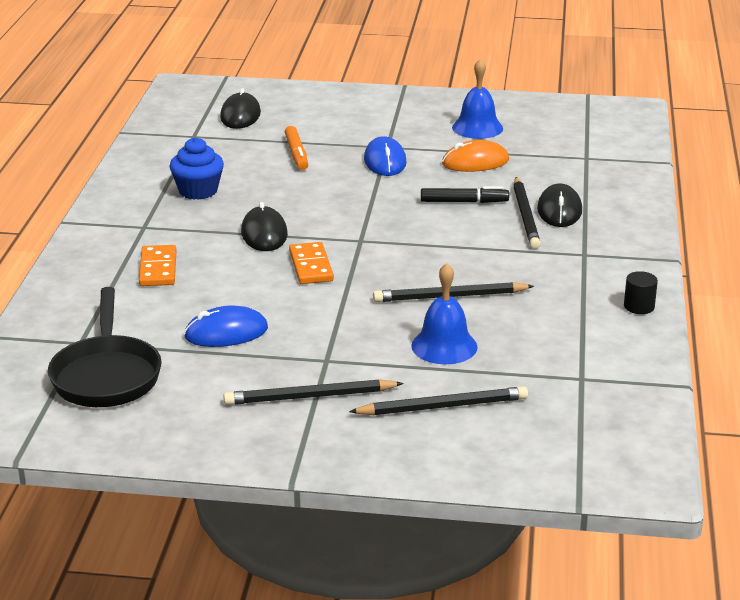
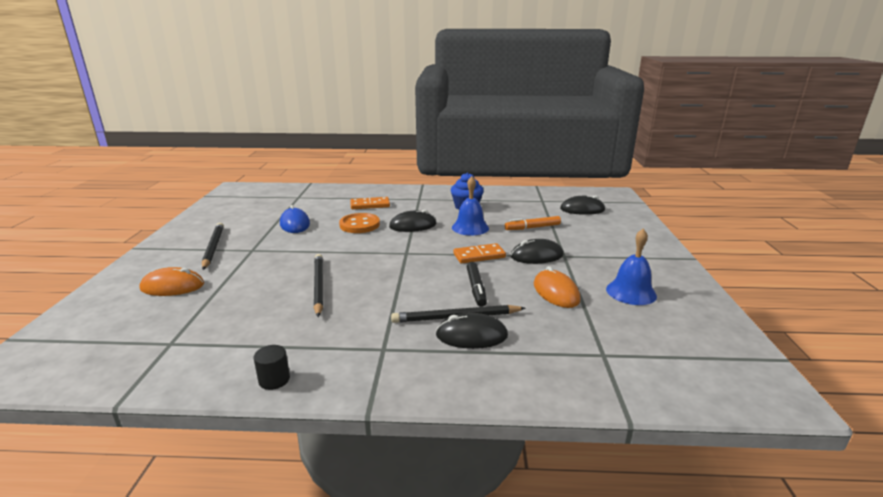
camera: 85 degrees right, 5 degrees down
black pan [48,287,162,407] -> none
orange domino [289,242,334,284] -> orange domino moved to [453,243,506,263]
black pencil [349,386,528,415] -> orange mouse [139,267,204,296]
blue mouse [364,136,407,176] -> black mouse [511,239,564,264]
blue bell [411,263,477,364] -> blue bell moved to [452,176,489,236]
none -> orange button [339,213,380,233]

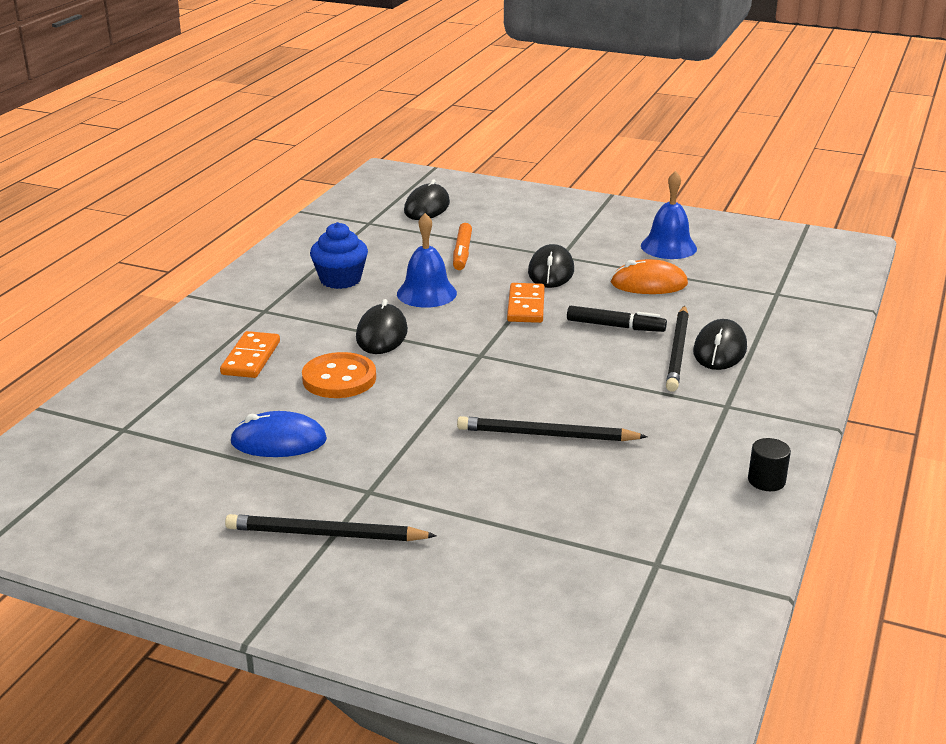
camera: 70 degrees left, 5 degrees up
orange mouse [139,267,204,296] -> none

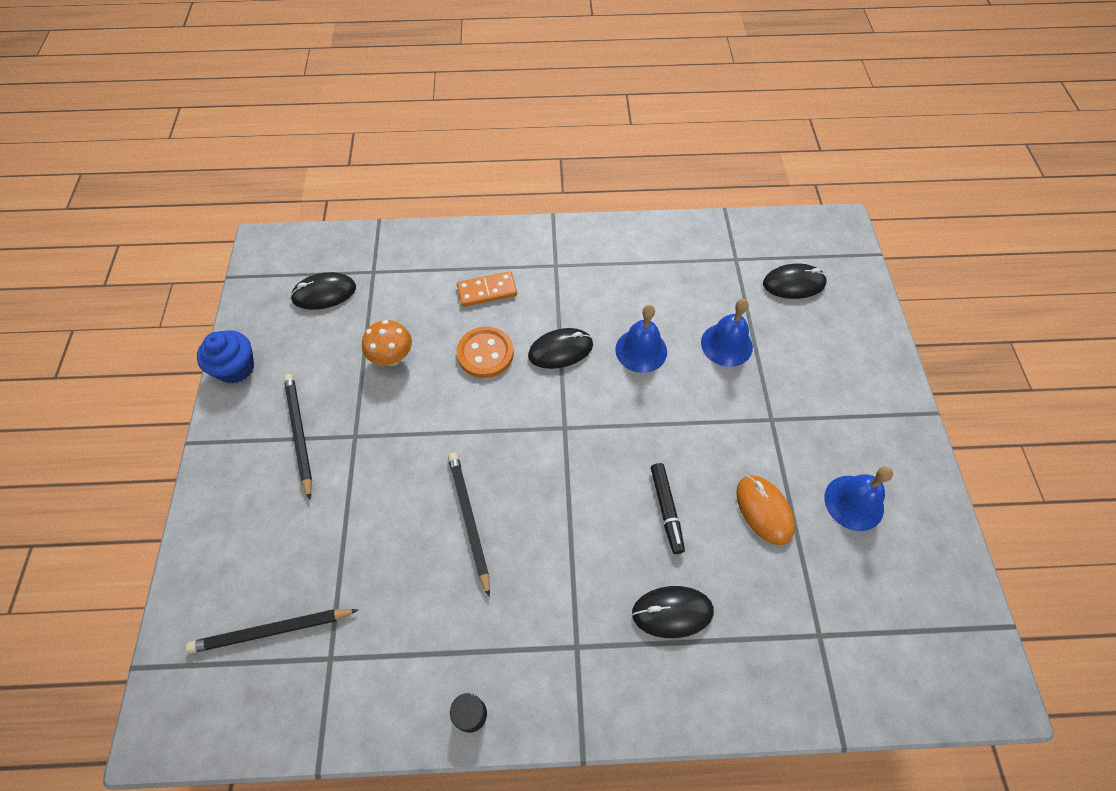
camera: 65 degrees right, 30 degrees up
blue mouse [230,411,327,457] -> orange mushroom [362,320,412,366]
blue cupcake [310,222,368,289] -> blue cupcake moved to [197,330,254,384]
orange marker [453,223,472,270] -> blue bell [701,299,753,367]
orange domino [507,283,545,323] -> none
black mouse [528,244,574,288] -> black mouse moved to [290,272,356,310]
black pencil [666,305,689,392] -> black pencil moved to [186,609,358,654]

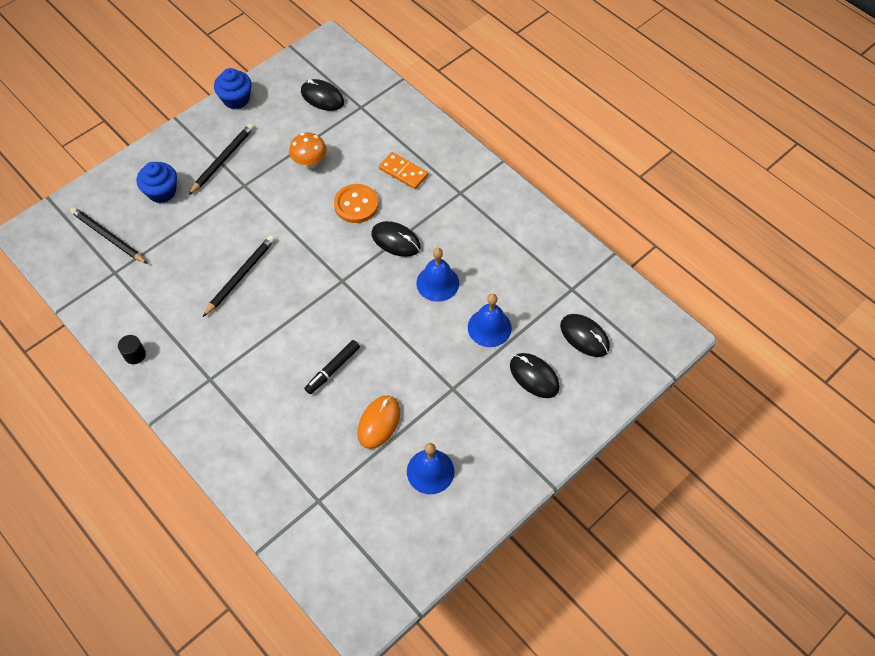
camera: 50 degrees right, 0 degrees up
black mouse [632,586,714,638] -> black mouse moved to [510,353,560,398]
none -> blue cupcake [136,162,177,203]

